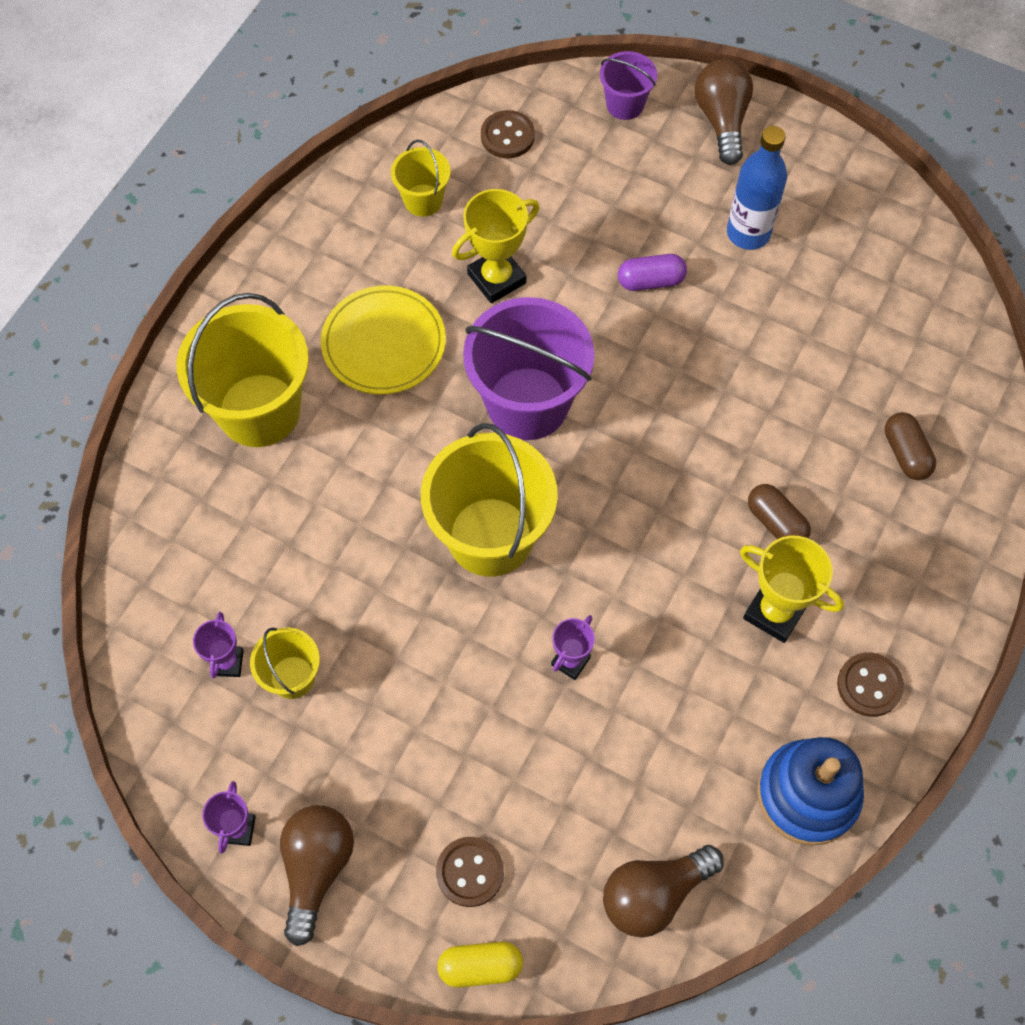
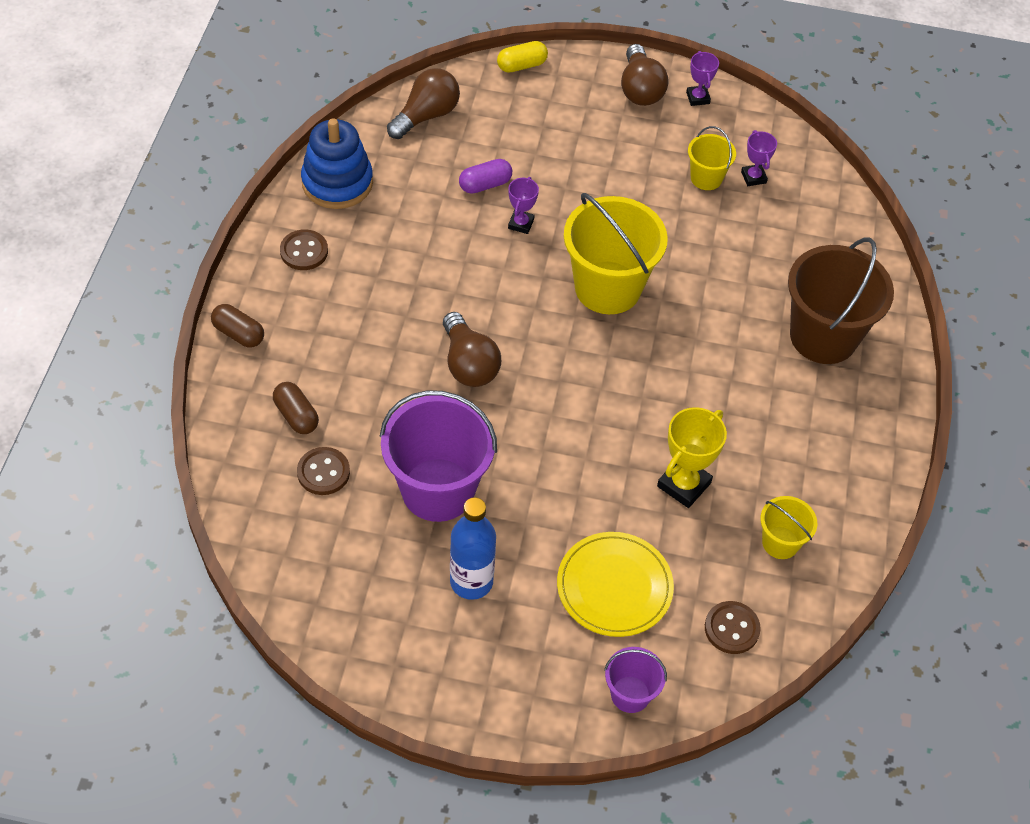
camera: 160 degrees right, 10 degrees down
yellow bucket [177,293,309,447] -> brown bucket [788,237,894,364]
yellow plate [321,286,446,394] -> yellow plate moved to [557,532,674,637]
brown button [436,837,504,907] -> brown button moved to [297,447,350,495]
purple bucket [463,297,594,440] -> purple bucket moved to [379,390,497,522]
purple capsule [618,254,687,291] -> purple capsule moved to [459,159,512,194]
brown light bulb [695,59,753,165] -> brown light bulb moved to [443,312,501,387]
yellow trophy [740,536,844,643] -> none
brown capsule [748,484,811,539] -> brown capsule moved to [211,304,264,347]

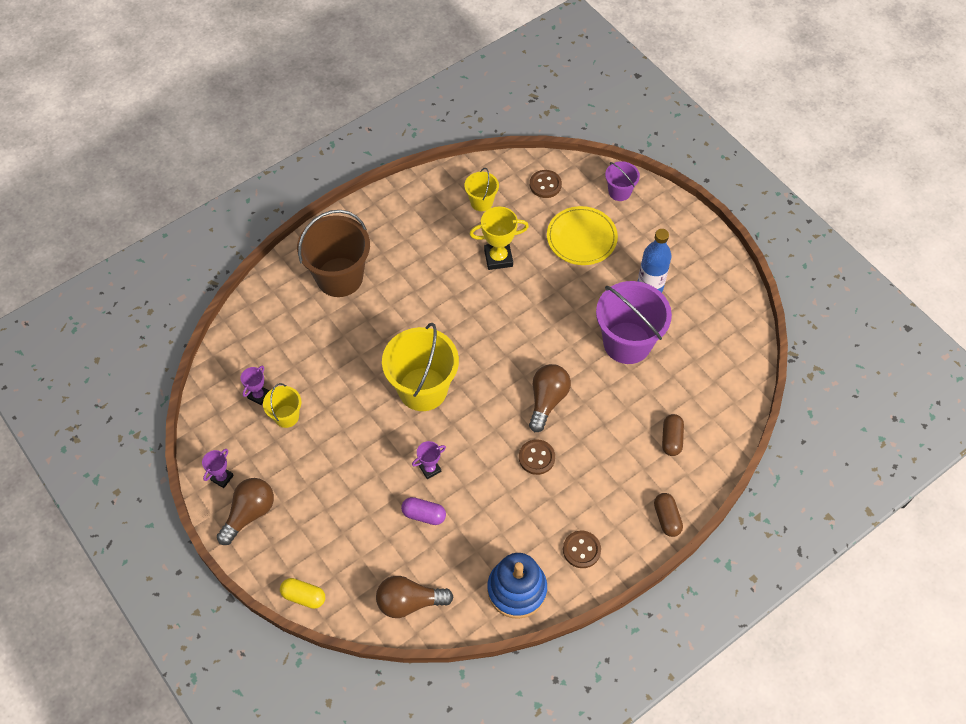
camera: 135 degrees left, 5 degrees up
brown button [297,447,350,495] -> brown button moved to [519,439,555,475]

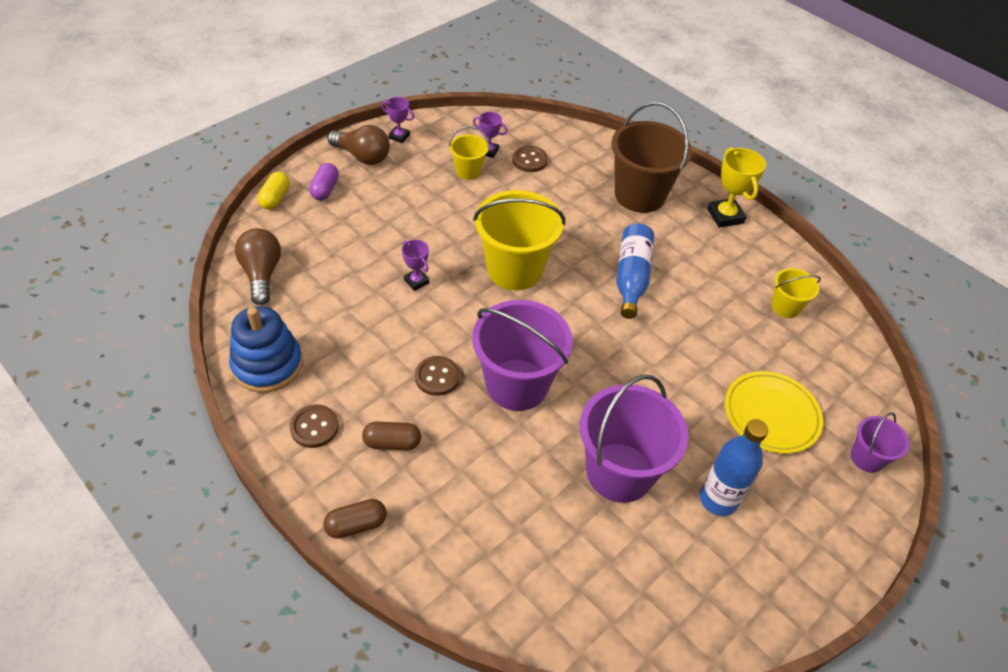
camera: 80 degrees right, 10 degrees down
purple capsule [401,497,446,525] -> purple capsule moved to [309,163,339,200]
yellow trophy [469,207,529,270] -> yellow trophy moved to [707,147,766,228]
brown light bulb [529,364,571,432] -> purple bucket [472,300,573,411]
brown button [530,170,562,198] -> brown button moved to [512,146,548,172]
brown capsule [662,414,684,456] -> brown capsule moved to [362,422,421,450]
none -> blue bottle [616,224,654,319]

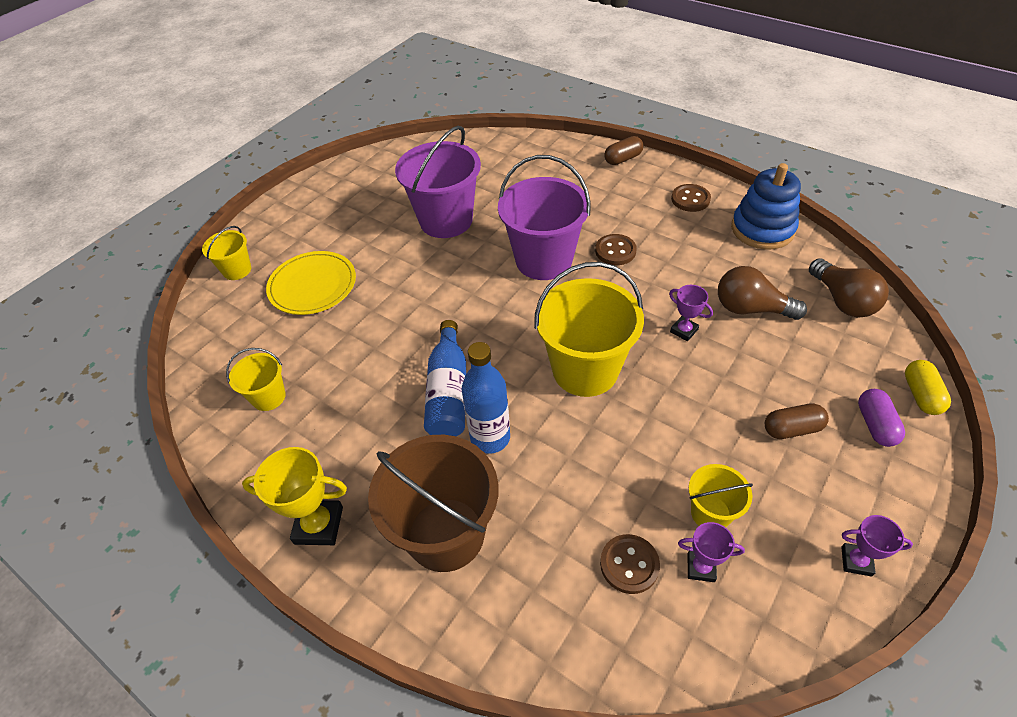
camera: 175 degrees right, 0 degrees up
brown light bulb [328,125,390,165] -> brown light bulb moved to [718,266,807,320]
brown capsule [362,422,421,450] -> brown capsule moved to [765,403,829,439]
blue bottle [700,419,768,516] -> blue bottle moved to [462,342,510,454]
yellow trophy [707,147,766,228] -> yellow trophy turned 60 degrees counterclockwise [242,447,347,545]
purple bucket [851,412,910,473] -> yellow bucket [202,226,251,280]

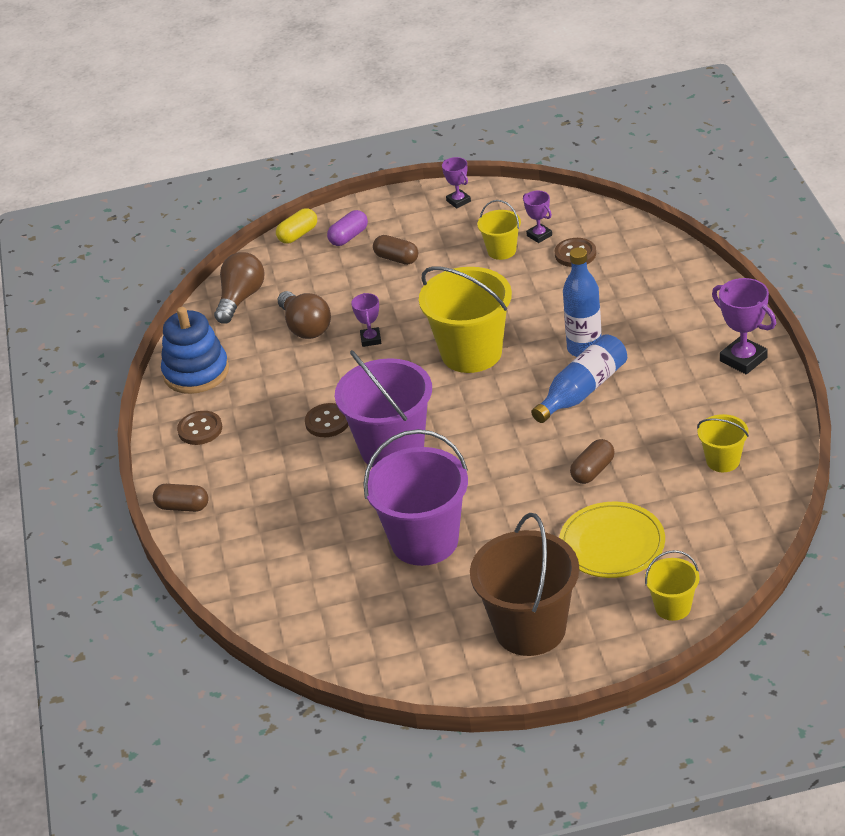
camera: 135 degrees left, 10 degrees down
yellow trophy [242,447,347,545] -> purple trophy [712,278,776,374]
brown bucket [368,435,499,572] -> brown bucket moved to [470,513,579,656]
none -> brown capsule [570,439,615,484]

